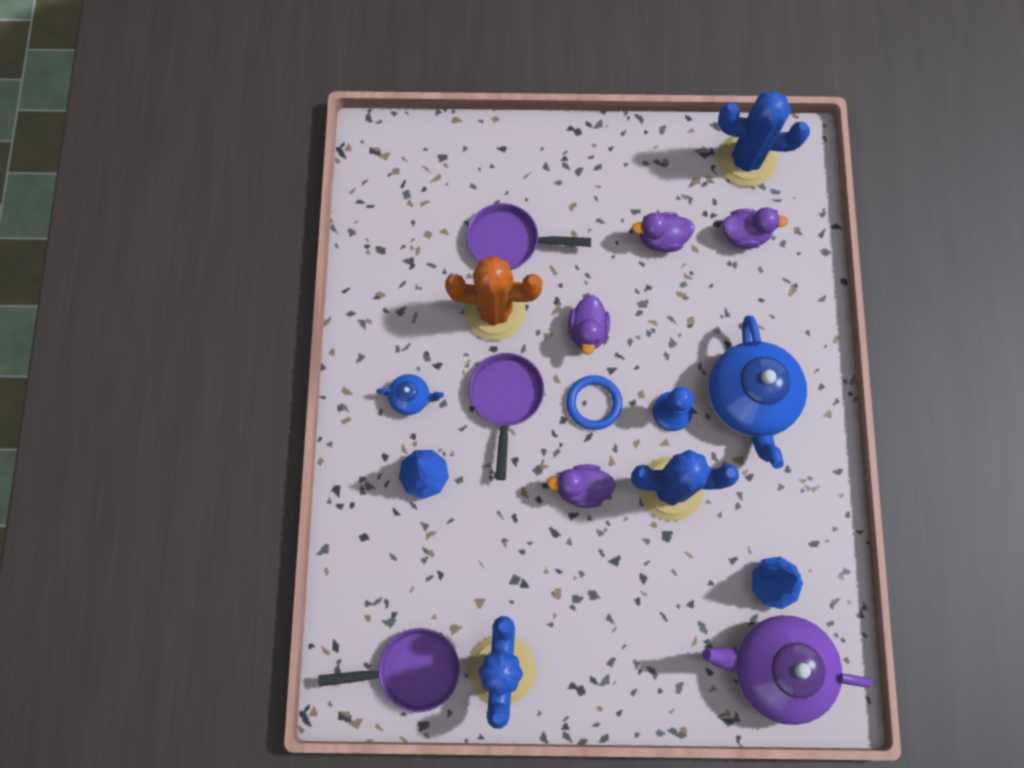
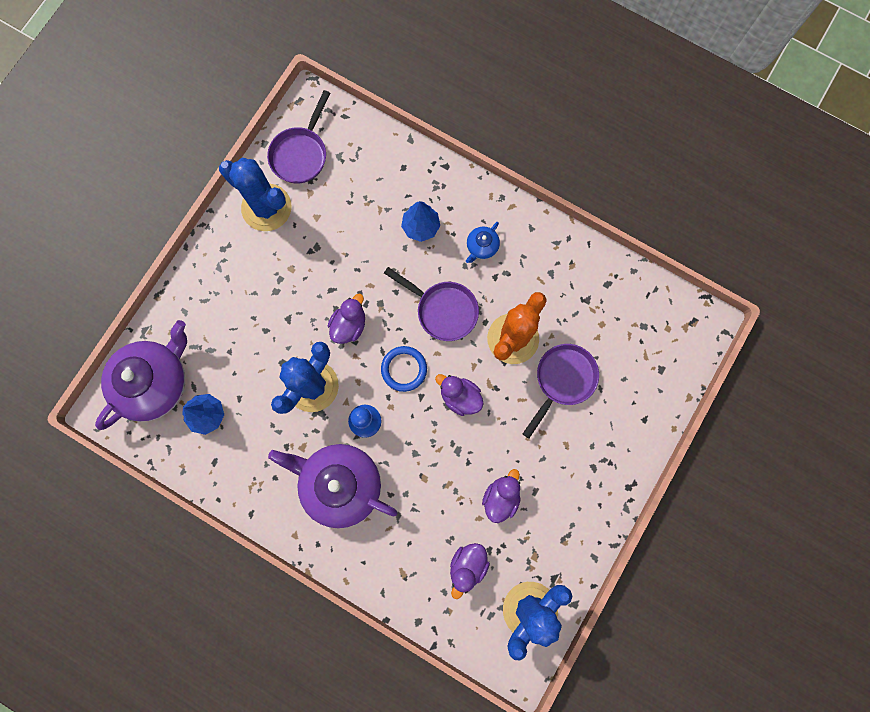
camera: 120 degrees right, 5 degrees up
blue teapot [708,315,807,469] -> purple teapot [268,444,398,528]

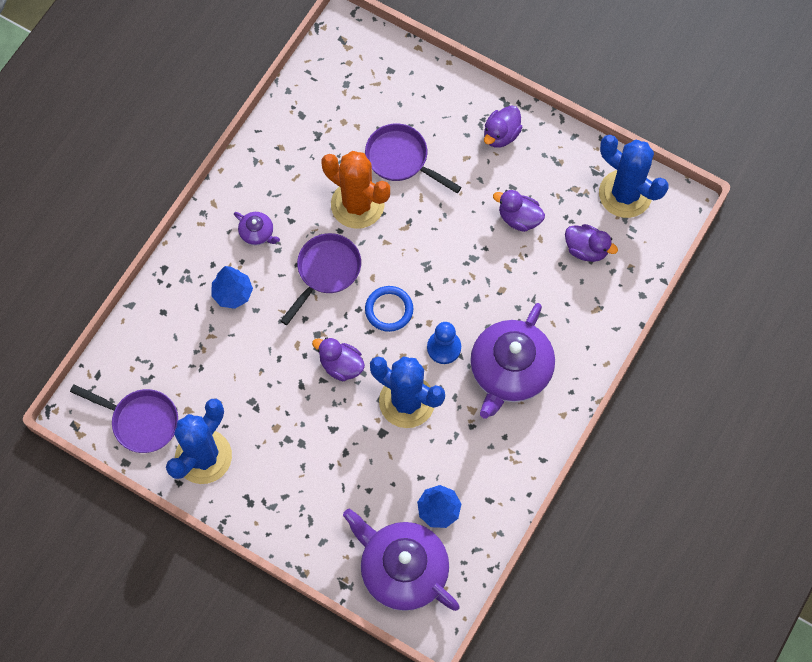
camera: 90 degrees left, 10 degrees down
purple duck [435,374,484,416] -> purple duck moved to [484,105,522,148]
blue teapot [466,222,500,263] -> purple teapot [234,212,280,245]

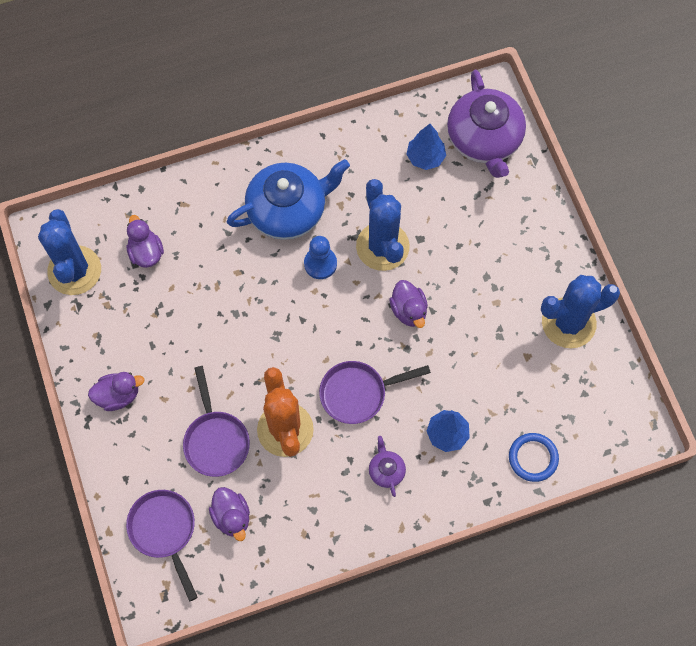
camera: 140 degrees left, 0 degrees up
purple pan [70,384,178,453] -> purple pan moved to [126,490,198,601]
blue ring [365,286,413,332] -> blue ring moved to [509,433,559,482]
purple teapot [470,303,555,419] -> blue teapot [227,159,350,240]
purple duck [493,190,545,232] -> purple duck moved to [209,487,250,541]

